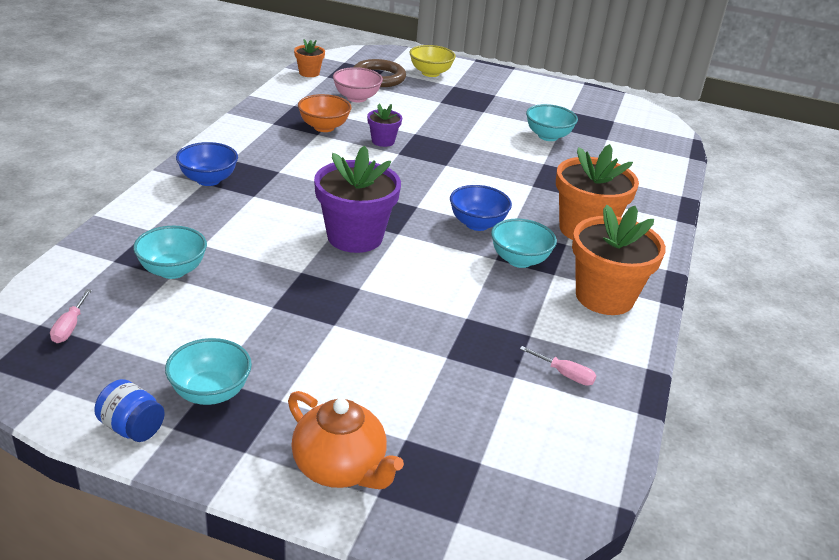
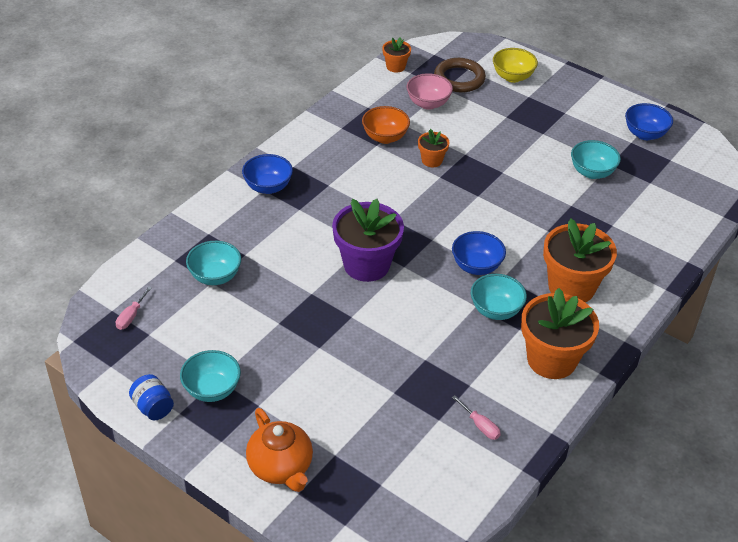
camera: 20 degrees right, 10 degrees up
purple flower pot [367,104,402,147] -> orange flower pot [418,129,450,167]
none -> blue bowl [625,103,673,140]

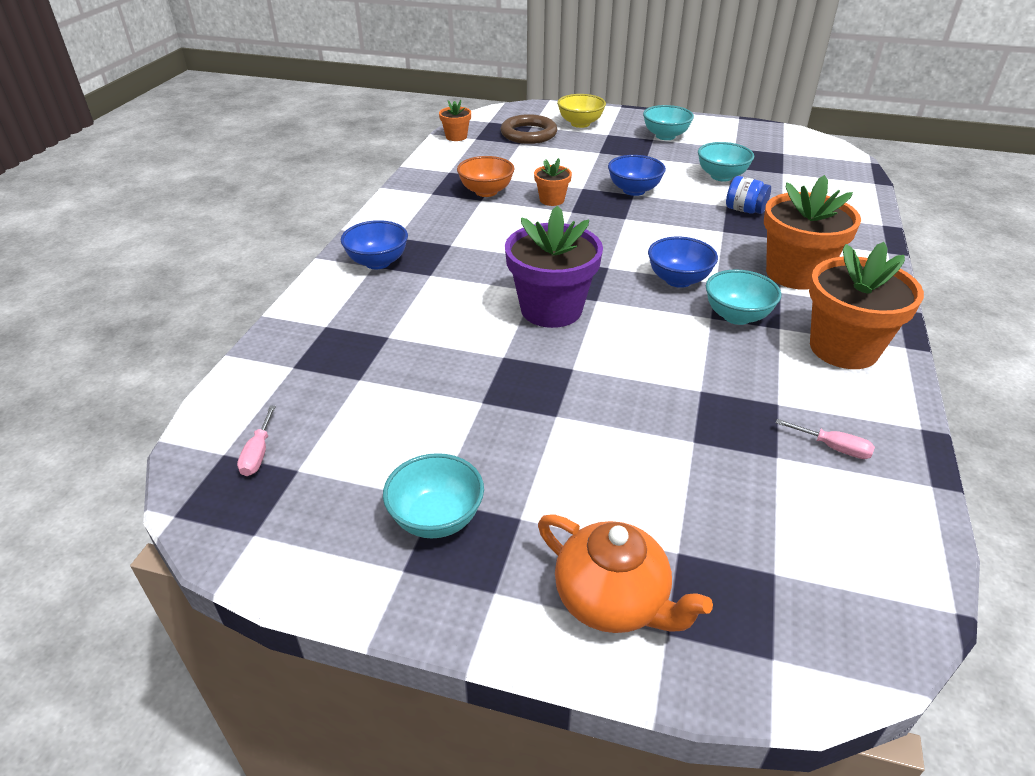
camera: 20 degrees left, 5 degrees down
blue jar [129,374,174,420] -> blue jar moved to [726,176,771,214]
turquoise bowl [186,241,241,285] -> turquoise bowl moved to [643,105,694,140]
pink bowl [407,73,453,110] -> none
blue bowl [625,103,673,140] -> blue bowl moved to [608,155,666,196]

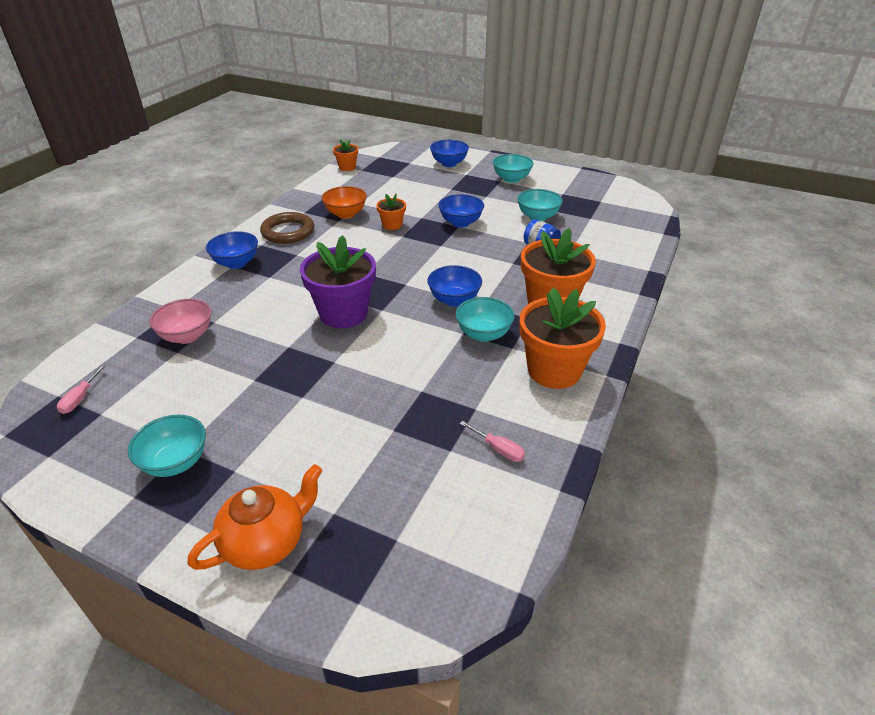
camera: 10 degrees right, 0 degrees up
brown ring [501,114,557,144] -> brown ring moved to [260,212,314,244]
orange teapot [538,514,713,633] -> orange teapot turned 90 degrees counterclockwise [187,464,322,570]
yellow bowl [557,94,606,128] -> blue bowl [430,140,469,167]
none -> pink bowl [149,299,211,344]

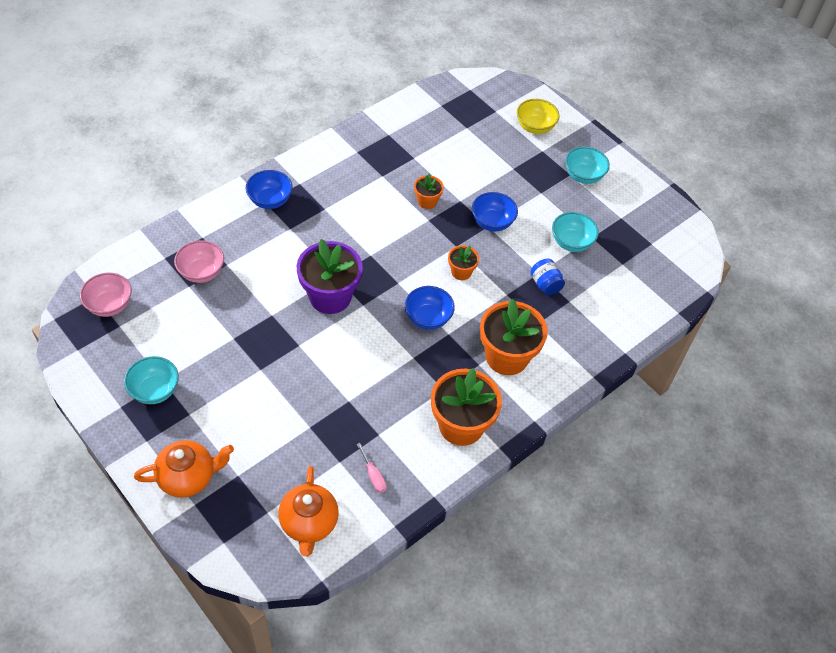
camera: 20 degrees right, 15 degrees up
pink screwdriver [57,364,106,414] -> pink bowl [80,273,132,317]
brown ring [260,212,314,244] -> none
orange bowl [322,186,367,219] -> none
orange flower pot [333,139,358,171] -> orange flower pot moved to [448,245,479,280]
blue bowl [430,140,469,167] -> yellow bowl [517,99,560,134]
turquoise bowl [456,297,515,342] -> none
none -> orange teapot [278,466,339,556]

